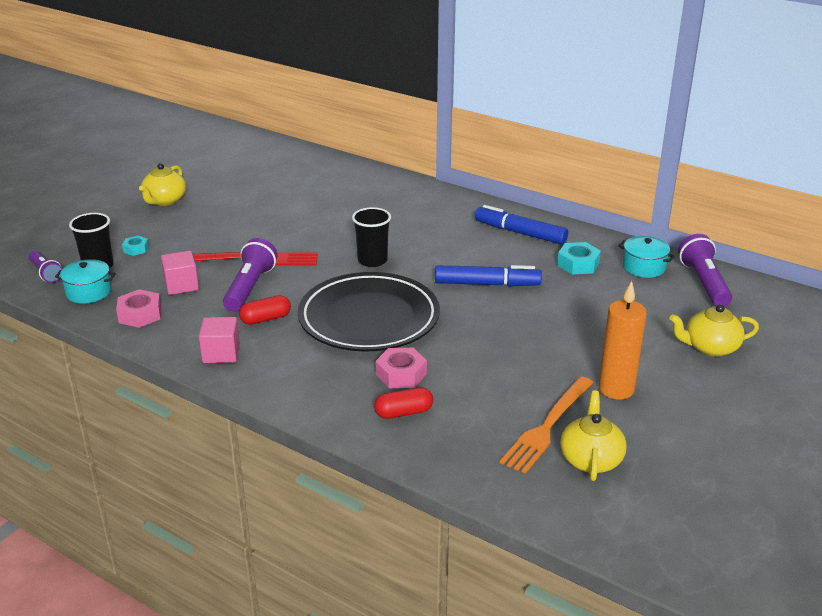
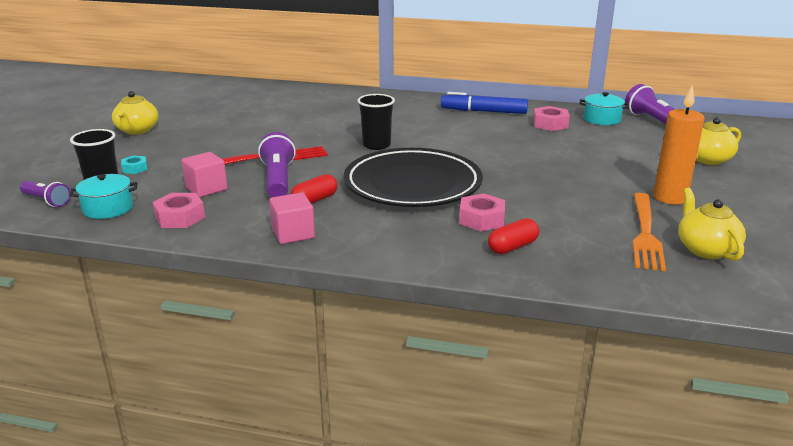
camera: 20 degrees left, 5 degrees down
blue marker [435,265,542,287] -> none
turquoise nut [557,242,601,274] -> pink nut [533,106,570,131]

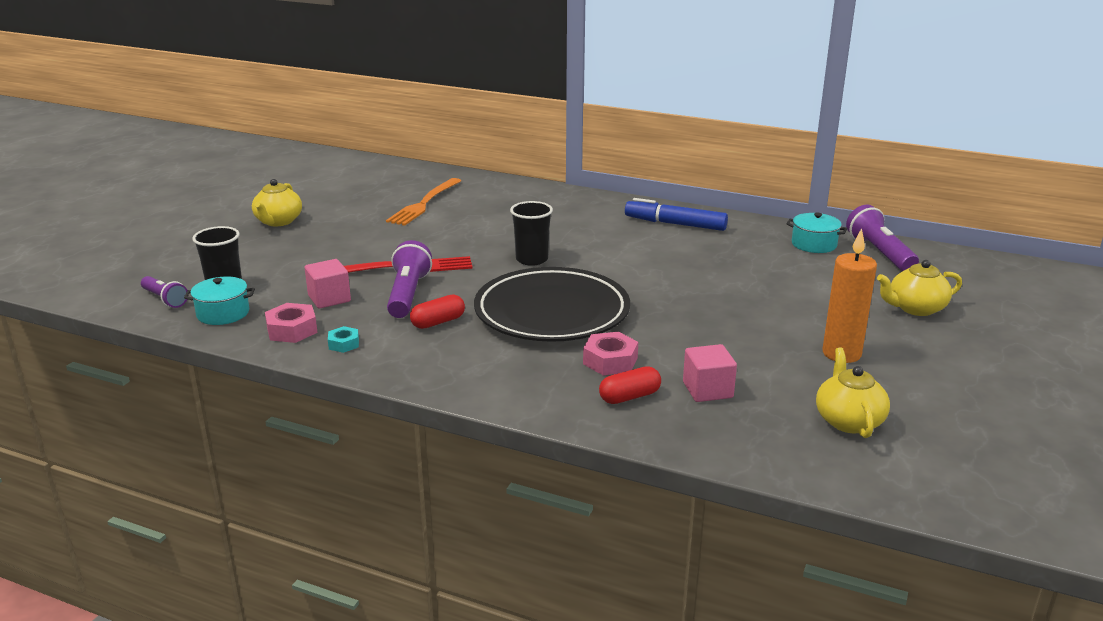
camera: 10 degrees right, 0 degrees up
turquoise nut [121,155,147,174] -> turquoise nut moved to [328,326,359,353]
pink cube [269,193,315,244] -> pink cube moved to [683,344,737,402]
pink nut [533,106,570,131] -> none
orange fork [633,193,666,271] -> orange fork moved to [386,178,461,226]

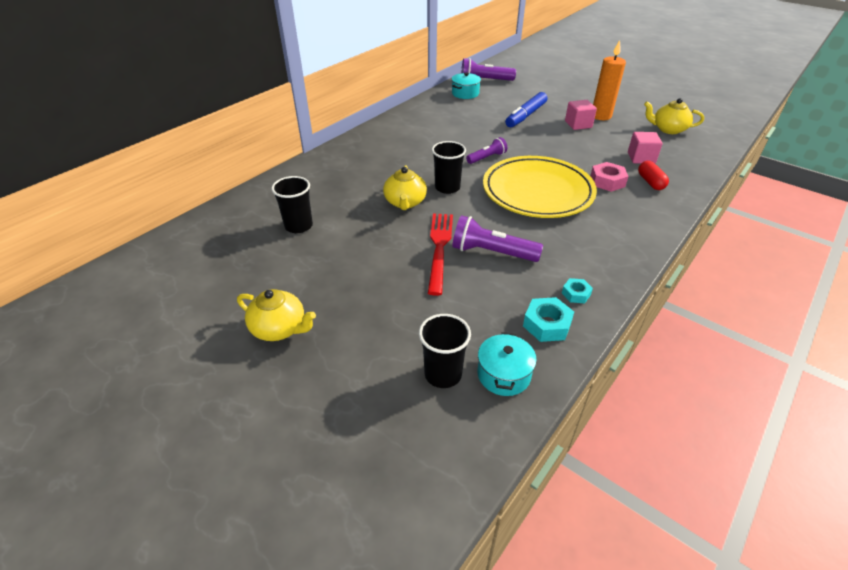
camera: 75 degrees left, 15 degrees up
purple flashlight [141,276,187,308] -> purple flashlight moved to [466,137,507,164]
pink nut [265,303,318,343] -> turquoise nut [523,297,574,342]
pink cube [305,259,351,308] -> pink cube moved to [565,100,597,130]
orange fork [386,178,461,226] -> black cup [271,176,313,233]
red capsule [410,294,465,329] -> none
black plate [474,267,630,342] -> yellow plate [483,156,597,218]
blue marker [625,198,728,231] -> blue marker moved to [505,92,547,127]
yellow teapot [877,260,962,316] -> yellow teapot moved to [383,166,427,210]

